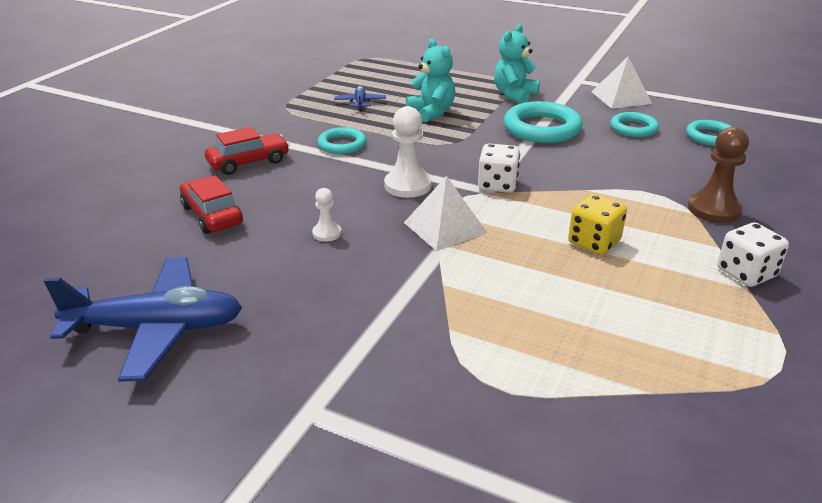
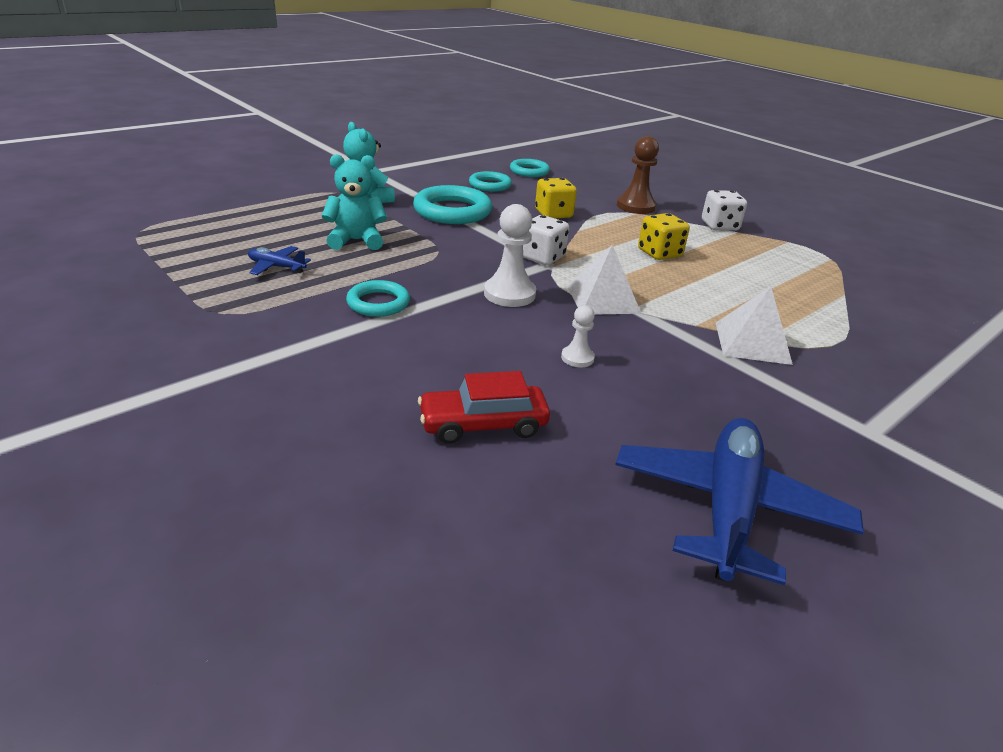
camera: 70 degrees left, 0 degrees up
red car [205,127,290,175] -> none
white pyramid [592,57,652,109] -> white pyramid moved to [716,286,793,365]
none -> yellow dice [535,178,577,218]

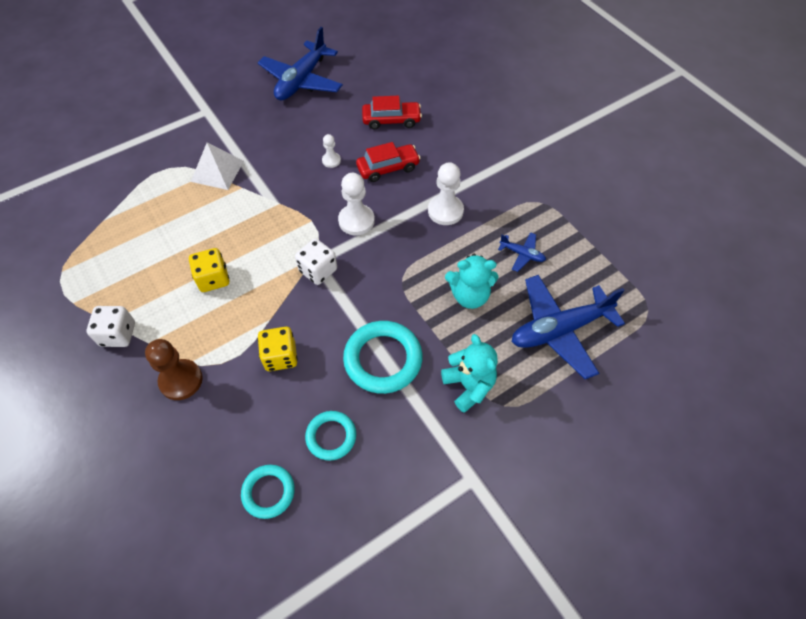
camera: 170 degrees left, 25 degrees up
turquoise ring [346,280,410,317] -> white pawn [428,162,464,225]
white pyramid [567,245,641,315] -> none
none -> red car [356,142,421,182]
none -> blue plane [512,275,625,379]

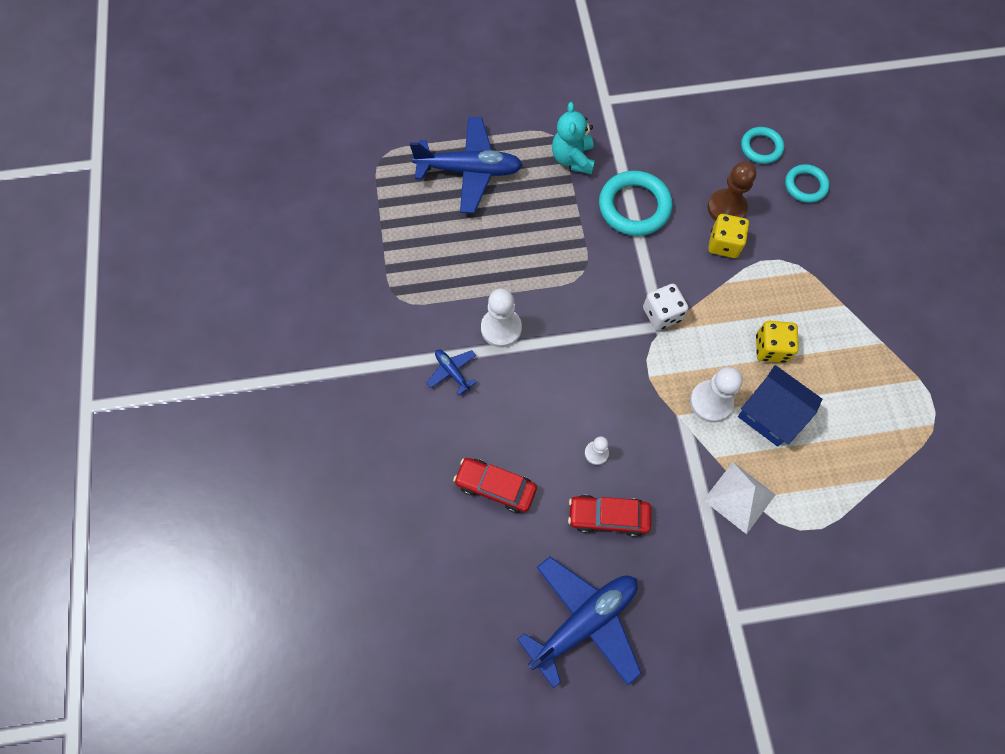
camera: 155 degrees left, 10 degrees up
white dice [87,306,135,347] -> none
brown pawn [145,339,203,400] -> brown pawn moved to [708,162,756,221]
turquoise ring [305,411,356,461] -> turquoise ring moved to [785,164,830,203]
white pawn [338,173,375,235] -> white pawn moved to [690,367,743,422]
red car [356,142,421,182] -> red car moved to [568,495,651,537]
turquoise teddy bear [445,254,498,309] -> none
blue plane [498,232,546,272] -> blue plane moved to [427,350,477,395]
none -> blue house [738,365,822,446]

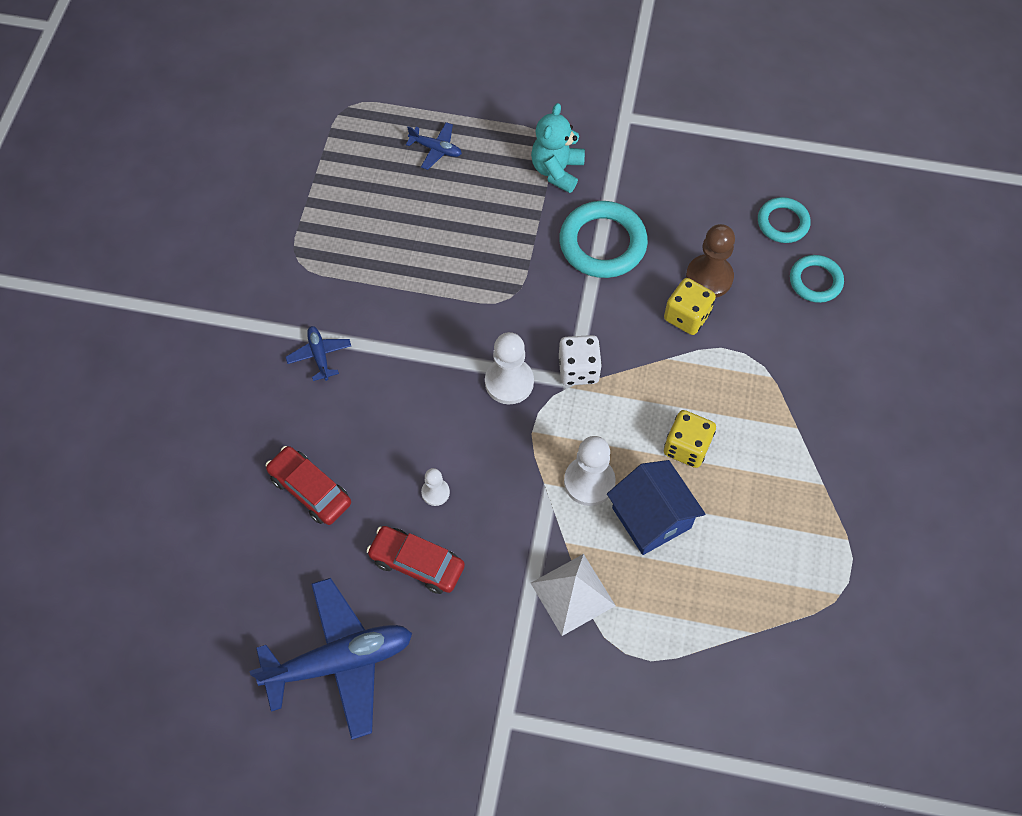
camera: 20 degrees right, 5 degrees down
blue plane [410,117,523,213] -> blue plane [406,122,462,170], size x0.45
white pawn [481,289,522,347] -> white pawn moved to [485,332,534,404]

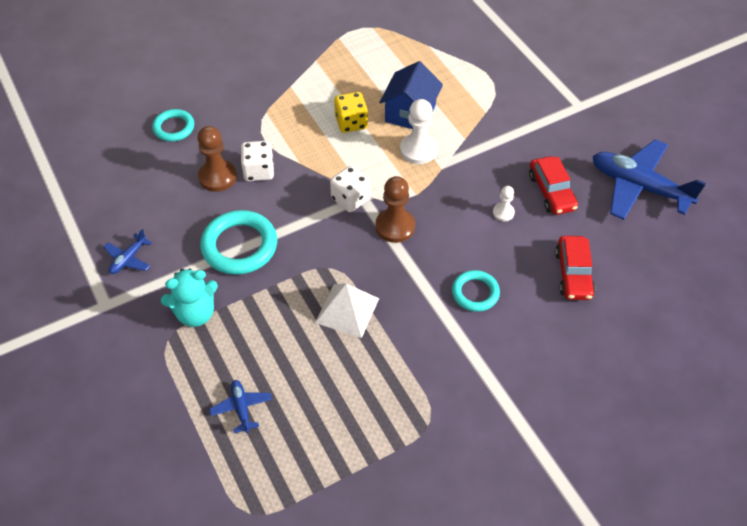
camera: 130 degrees left, 10 degrees down
blue plane [286,326,351,381] -> blue plane moved to [104,229,152,274]
white pawn [485,332,534,404] -> brown pawn [375,176,415,243]
white pyramid [531,554,616,636] -> white pyramid moved to [315,283,379,338]
yellow dice [664,278,716,335] -> white dice [240,141,274,181]
turquoise ring [758,197,811,243] -> turquoise ring moved to [452,270,500,312]

